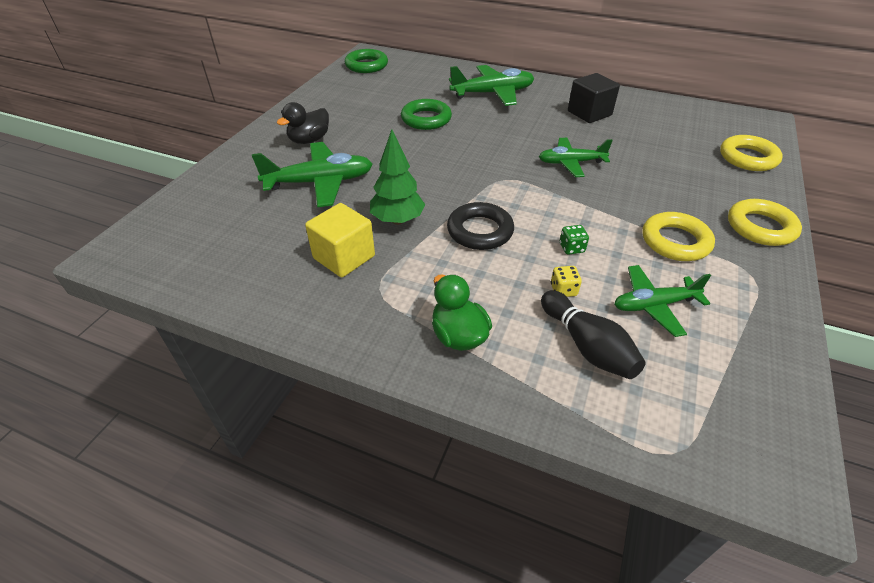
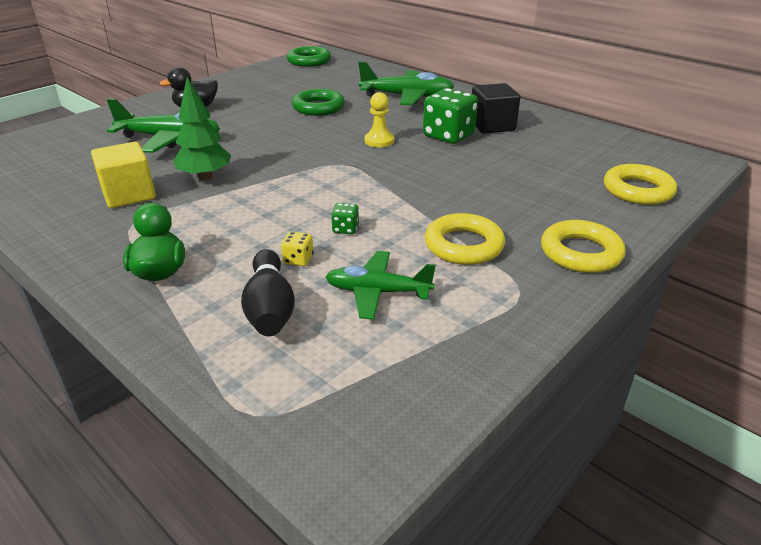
camera: 20 degrees right, 10 degrees down
black ring [447,202,514,250] -> none
green plane [539,138,613,177] -> none
none -> yellow pawn [365,92,394,147]
none -> green dice [423,88,478,144]

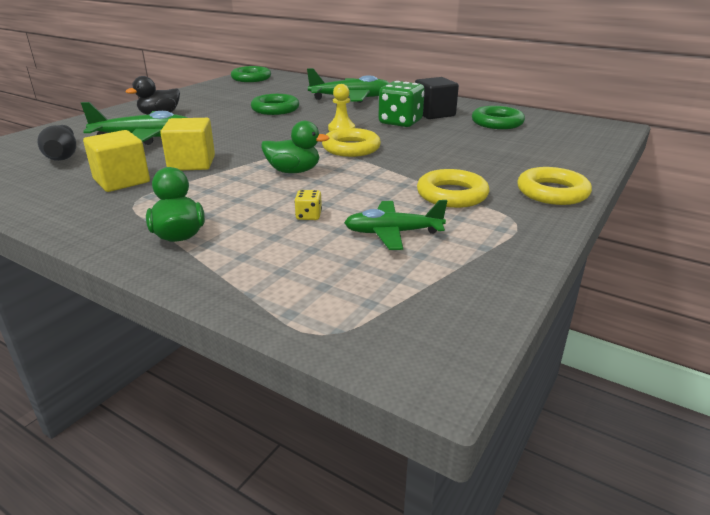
camera: 10 degrees left, 5 degrees down
green tree [173,77,231,181] -> yellow cube [160,118,215,170]
black bowling pin [241,249,295,336] -> black bowling pin moved to [38,125,76,161]
green dice [331,203,359,234] -> none
yellow ring [604,164,677,205] -> yellow ring moved to [322,128,381,157]
none -> green duck [261,121,329,173]
none -> green ring [472,106,525,129]

